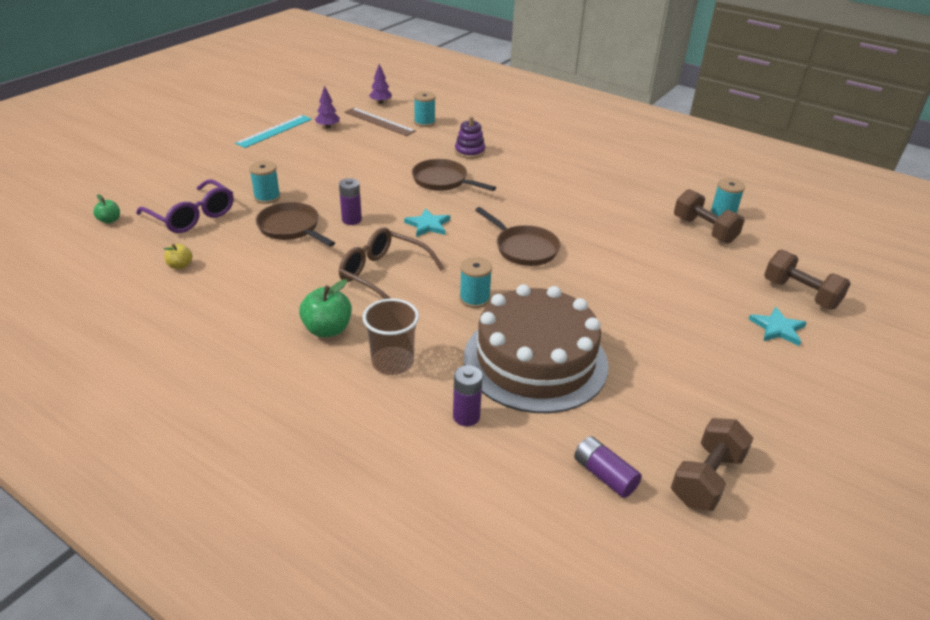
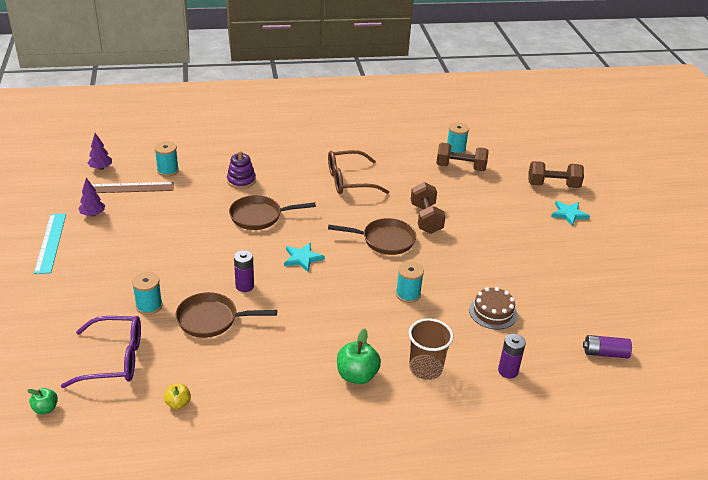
camera: 45 degrees left, 0 degrees up
brown glasses [339,227,444,299] -> brown glasses moved to [328,150,389,194]
brown cake [464,284,608,413] -> brown cake [469,287,517,330], size x0.44
brown dumbbell [671,418,753,511] -> brown dumbbell moved to [411,182,445,234]

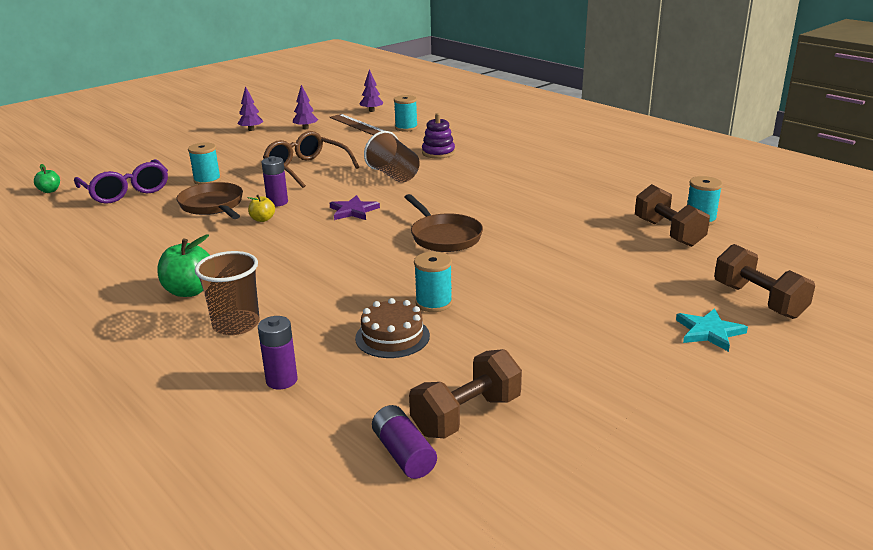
camera: 60 degrees right, 10 degrees down
turquoise ruler [34,214,66,274] -> purple tree [237,86,263,131]
yellow apple [164,383,191,409] -> yellow apple moved to [248,195,275,222]
brown pan [229,195,316,230] -> brown cup [364,131,420,183]
turquoise star [284,242,325,273] -> purple star [330,195,380,220]
brown glasses [328,150,389,194] -> brown glasses moved to [263,131,359,188]
turquoise spool [396,261,424,303] -> turquoise spool moved to [414,252,452,312]
brown dumbbell [411,182,445,234] -> brown dumbbell moved to [409,349,522,438]

